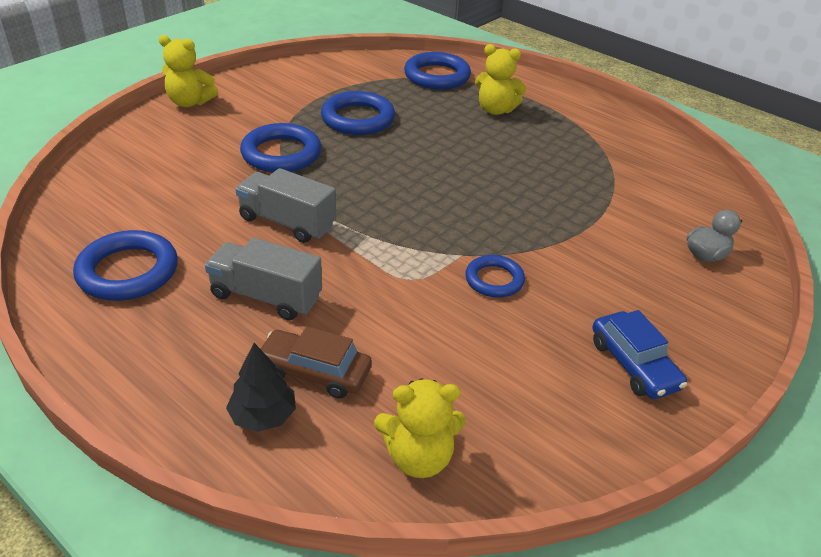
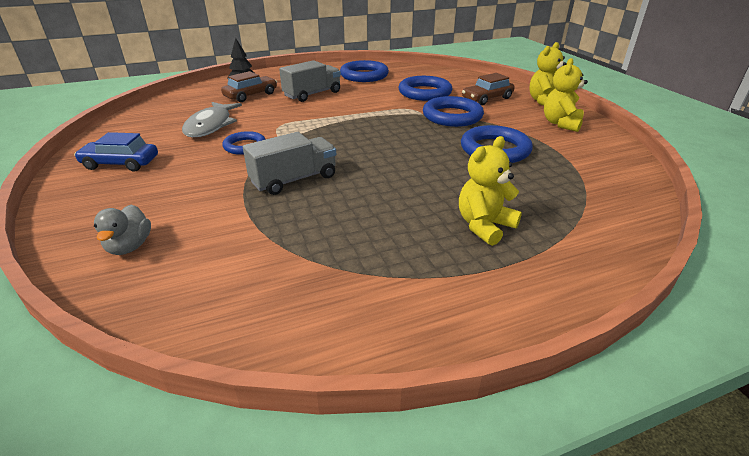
camera: 120 degrees right, 5 degrees down
grey truck [235,168,336,243] -> grey truck moved to [243,132,336,195]
yellow teddy bear [374,378,466,478] -> yellow teddy bear moved to [544,58,588,132]
blue ring [404,52,471,90] -> blue ring moved to [399,76,452,101]
none -> grey fish [182,102,242,137]
none -> brown car [462,73,515,105]

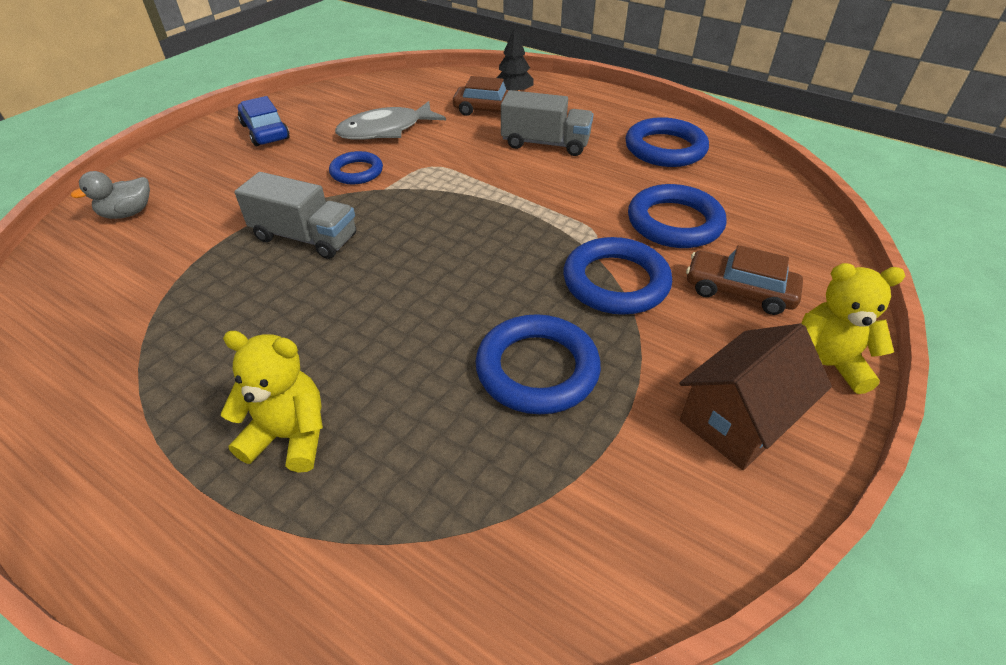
camera: 55 degrees right, 10 degrees up
yellow teddy bear [544,58,588,132] -> brown house [679,323,832,470]

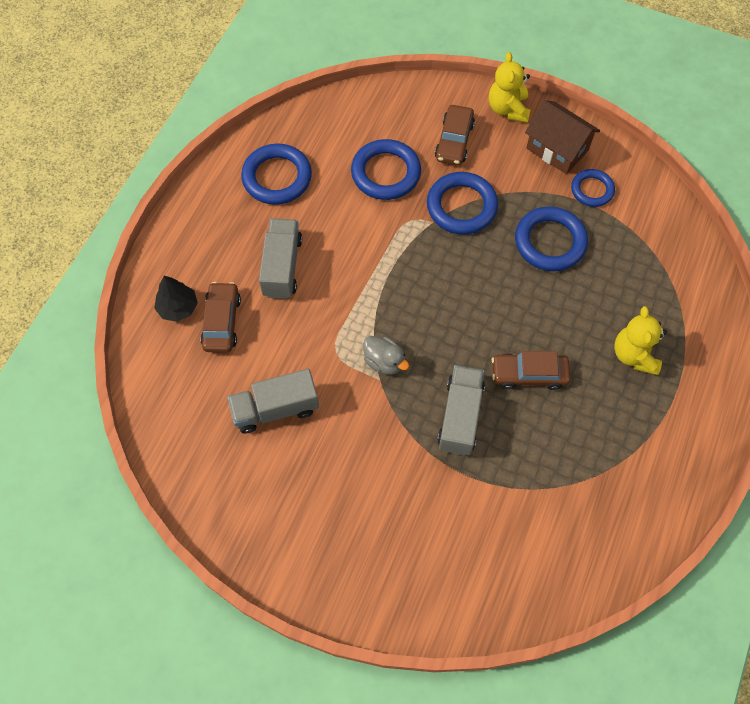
camera: 100 degrees left, 20 degrees up
grey duck [71,171,150,219] -> grey duck moved to [363,336,409,375]
blue car [238,96,289,146] -> none
blue ring [329,151,383,184] -> blue ring moved to [571,169,615,207]
grey fish [335,101,446,140] -> grey truck [227,369,319,434]
none -> brown car [492,351,571,390]

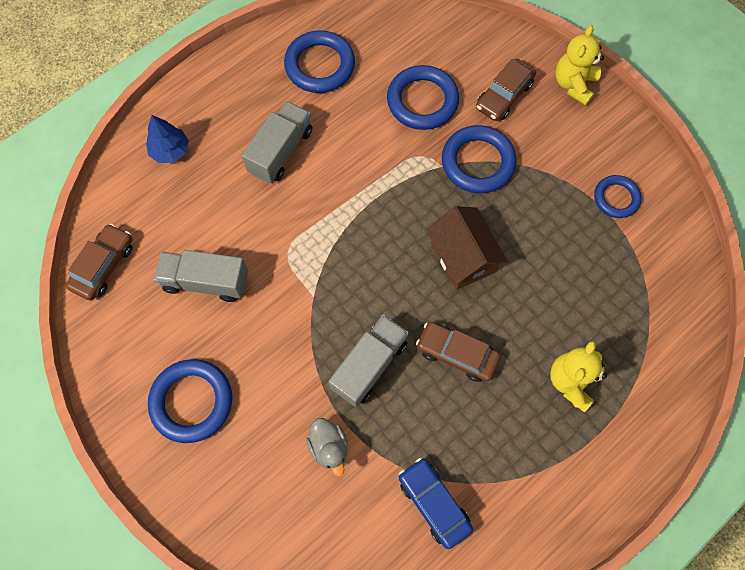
camera: 25 degrees right, 5 degrees up
black tree [154,276,198,322] -> blue tree [146,115,189,163]
brown car [200,282,241,353] -> brown car moved to [66,224,132,300]
grey duck [363,336,409,375] -> grey duck moved to [306,418,348,476]
blue ring [515,206,588,271] -> blue ring moved to [148,359,232,443]
brown house [525,100,600,174] -> brown house moved to [427,206,508,290]
none -> blue car [399,458,473,549]

